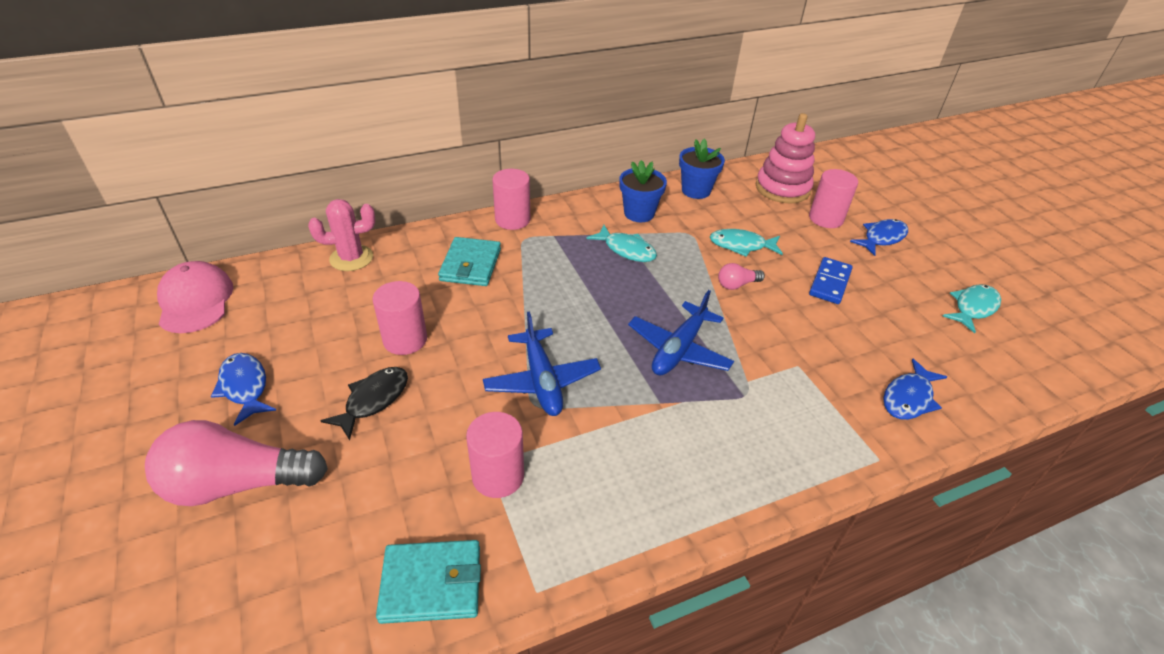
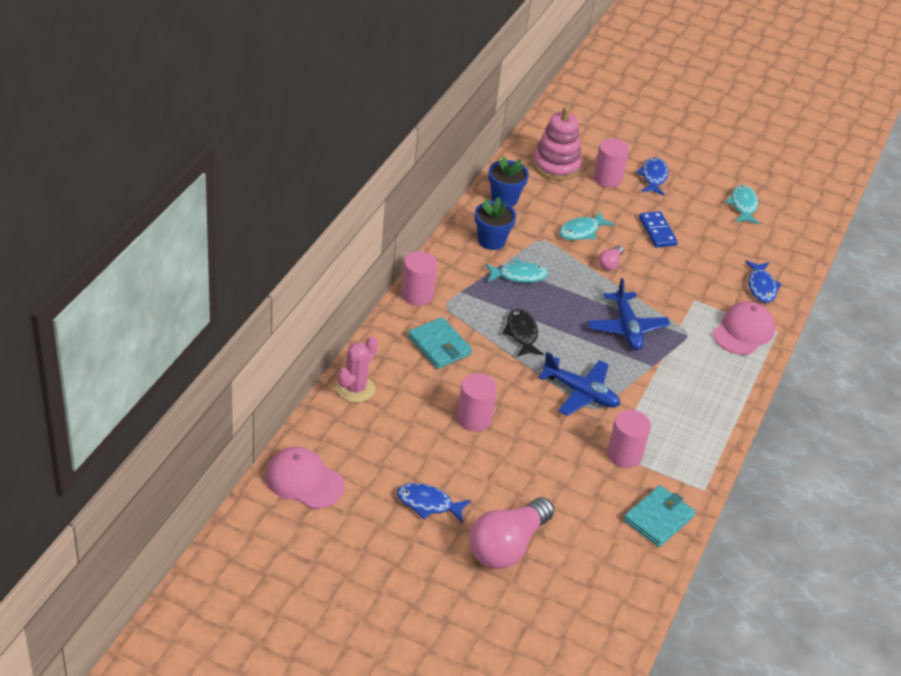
camera: 45 degrees left, 0 degrees up
black fish [320,367,408,440] -> black fish moved to [502,309,544,357]
none -> pink cap [713,301,775,355]

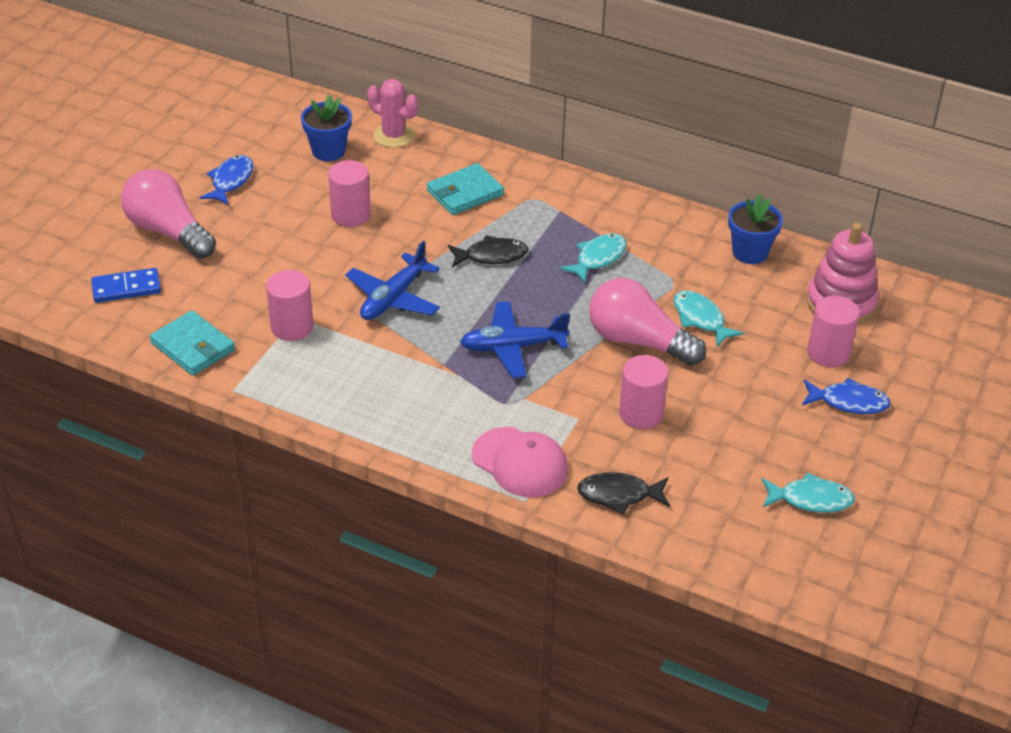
camera: 95 degrees right, 0 degrees up
pink cap [265,447,345,509] -> none
pink cylinder [401,251,437,306] -> pink cylinder moved to [619,355,668,429]
blue flower pot [475,197,516,250] -> blue flower pot moved to [301,95,352,161]
turquoise fish [485,259,548,283] -> turquoise fish turned 135 degrees counterclockwise [559,233,627,283]
pink light bulb [598,245,624,271] -> pink light bulb [589,278,706,366], size x2.23
blue domino [639,211,678,248] -> blue domino moved to [91,268,161,303]
blue fish [745,261,782,303] -> black fish [577,472,670,514]

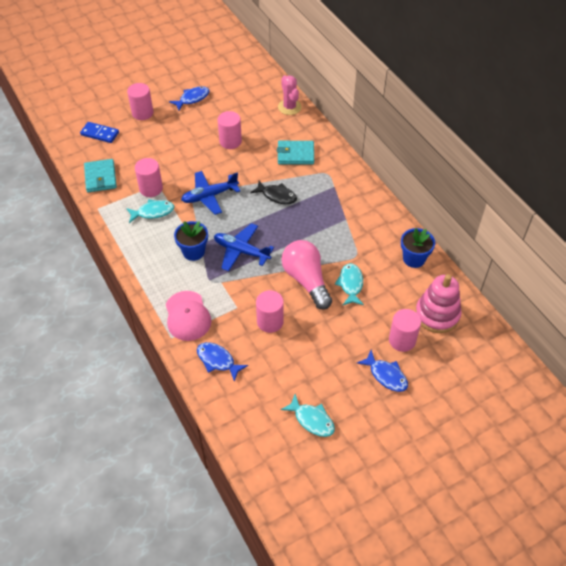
camera: 35 degrees right, 10 degrees up
pink light bulb [121,169,216,259] -> pink cylinder [127,83,154,120]
blue flower pot [301,95,352,161] -> blue flower pot moved to [174,221,208,261]
turquoise fish [559,233,627,283] -> turquoise fish moved to [126,199,174,223]
black fish [577,472,670,514] -> blue fish [197,342,248,382]

